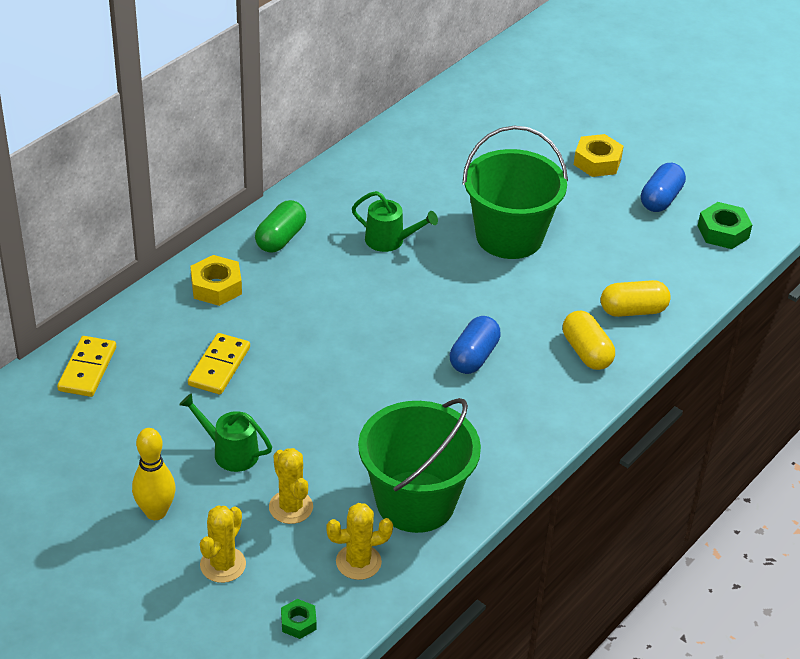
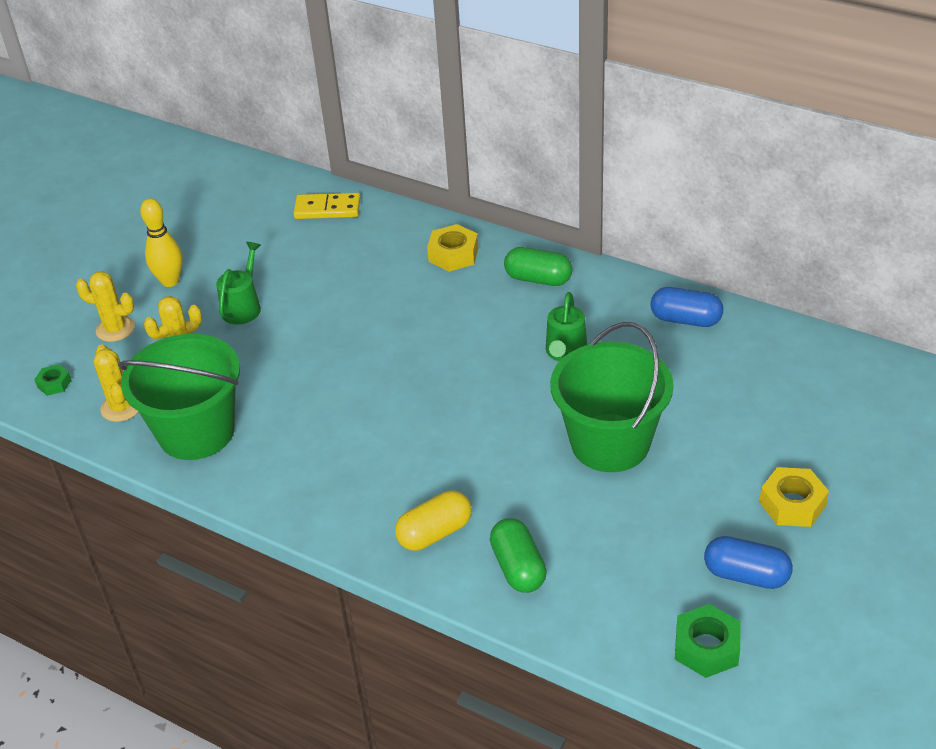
camera: 85 degrees right, 0 degrees up
yellow domino [188,333,250,394] -> none
blue capsule [450,316,501,374] -> blue capsule moved to [651,287,723,327]
yellow capsule [601,280,671,317] -> green capsule [490,518,547,593]

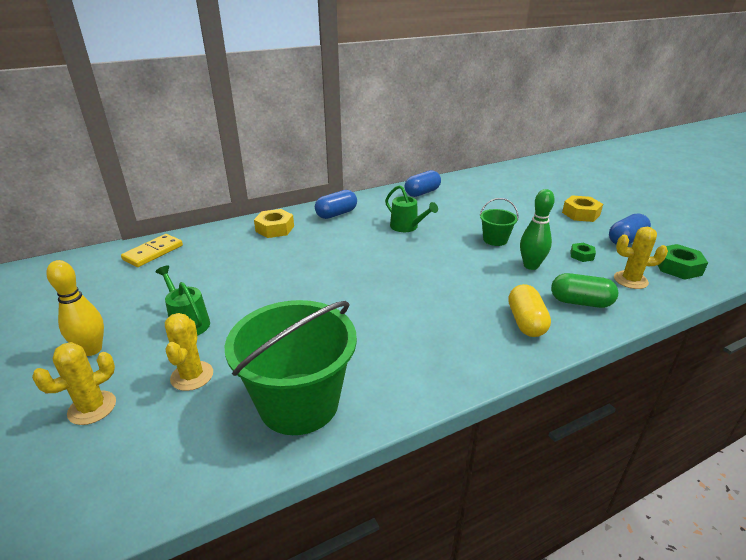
camera: 60 degrees left, 10 degrees down
green nut [34,364,71,396] -> green nut moved to [570,243,596,262]
yellow cactus [94,344,138,422] -> yellow cactus moved to [614,227,668,289]
green capsule [504,247,572,286] -> blue capsule [315,190,357,219]
green bucket [550,322,674,472] -> green bucket [480,198,518,246], size x0.47
none -> green bowling pin [520,189,555,270]

